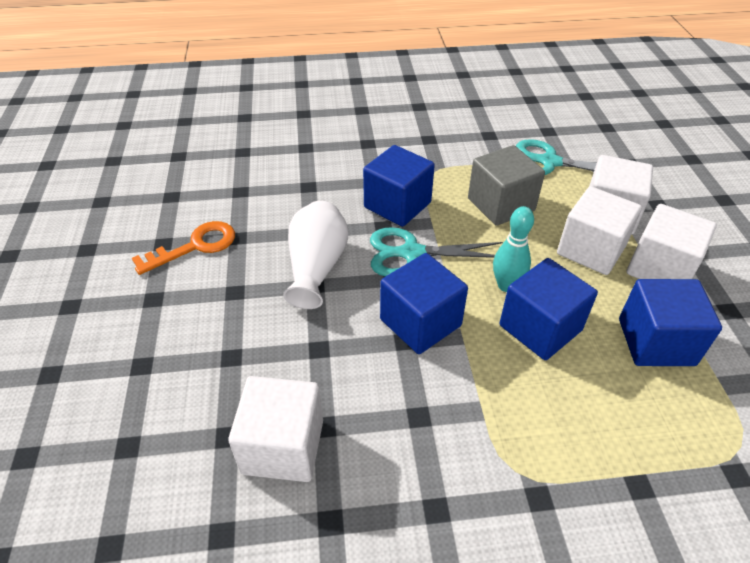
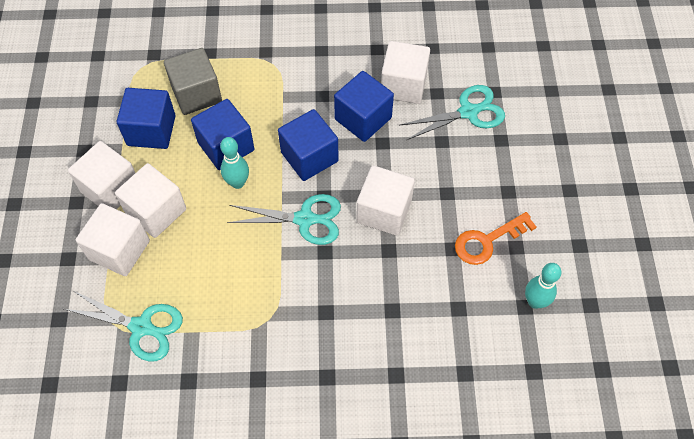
camera: 175 degrees left, 15 degrees up
white vase [283,201,348,309] -> white cube [356,166,415,236]
blue cube [363,145,435,227] -> blue cube moved to [334,71,394,142]
grey cube [468,145,545,226] -> grey cube moved to [164,48,222,115]
none -> turquoise scissors [400,85,505,140]
none -> turquoise bowling pin [525,263,561,309]

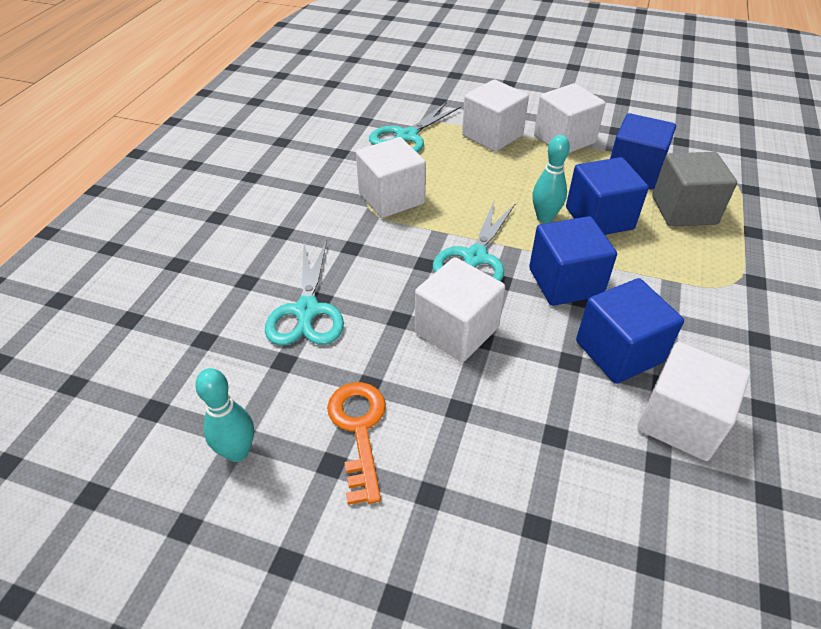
camera: 110 degrees right, 15 degrees down
white cube [115,163,186,238] -> white cube moved to [356,137,426,218]
turquoise scissors [400,85,505,140] -> turquoise scissors moved to [265,240,344,345]

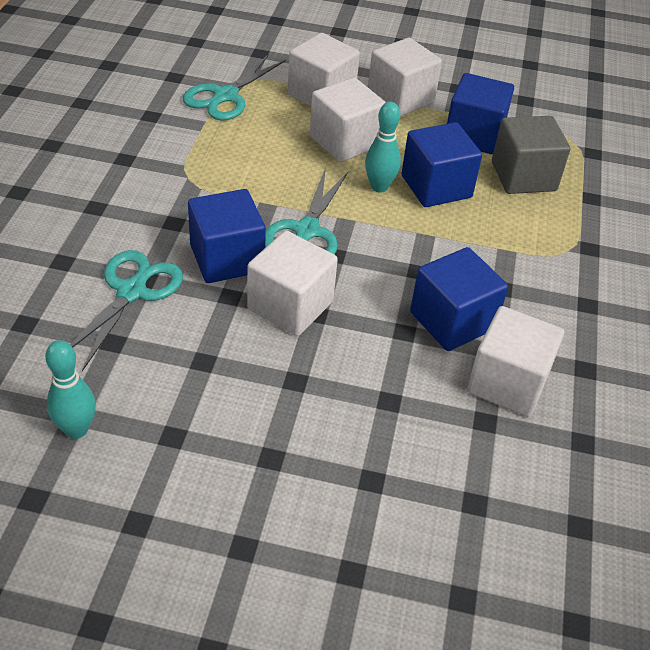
camera: 10 degrees left, 0 degrees up
turquoise scissors [265,240,344,345] -> turquoise scissors turned 150 degrees counterclockwise [70,250,183,371]
orange key [327,382,386,505] -> none
white cube [356,137,426,218] -> white cube moved to [310,77,386,162]
blue cube [529,216,617,306] -> blue cube moved to [188,189,266,283]

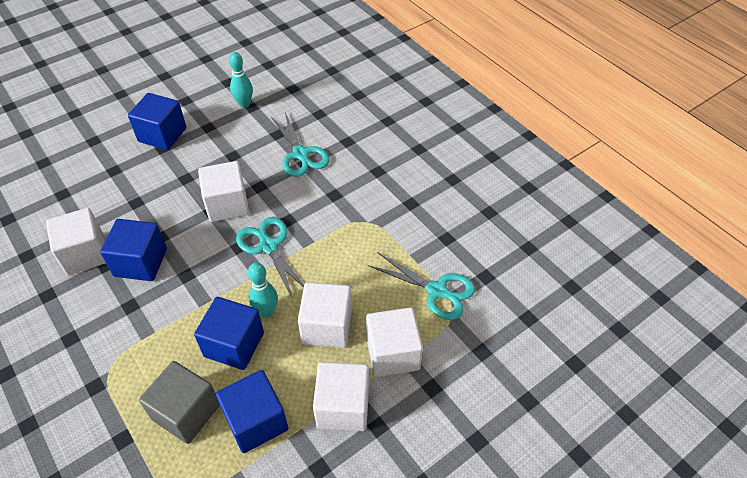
camera: 135 degrees right, 5 degrees up
turquoise scissors [183,54,286,121] -> turquoise scissors turned 135 degrees clockwise [368,252,475,320]
blue cube [188,189,266,283] -> blue cube moved to [128,93,186,150]

